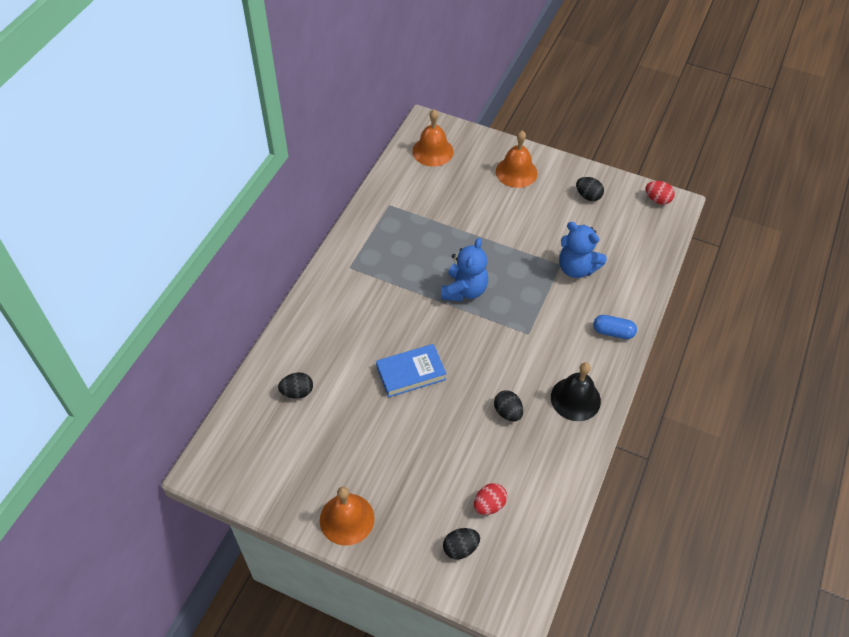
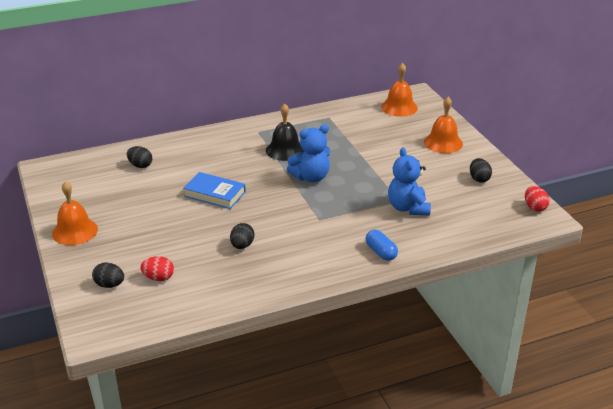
camera: 45 degrees right, 20 degrees down
black bell [551,362,601,421] -> black bell moved to [266,103,304,161]

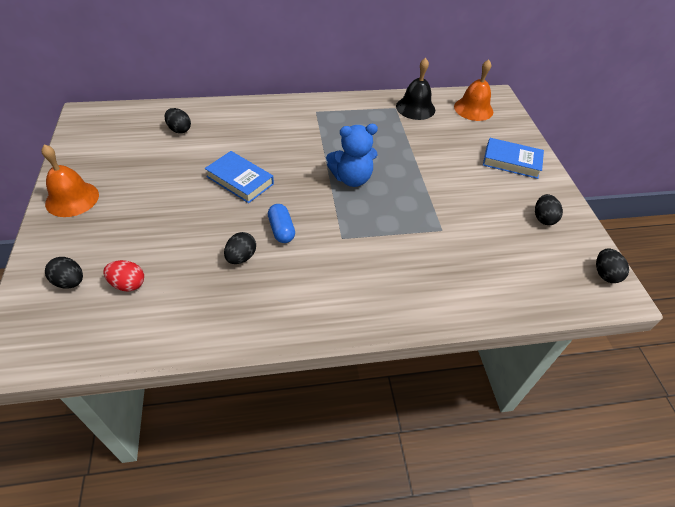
camera: 10 degrees right, 15 degrees up
black bell [266,103,304,161] -> black bell moved to [396,58,435,120]
blue capsule [365,230,398,261] -> blue capsule moved to [268,204,295,243]
blue teddy bear [388,147,431,215] -> none
orange bell [424,97,463,153] -> blue book [483,138,544,179]
red egg [525,186,549,212] -> black egg [596,249,629,283]

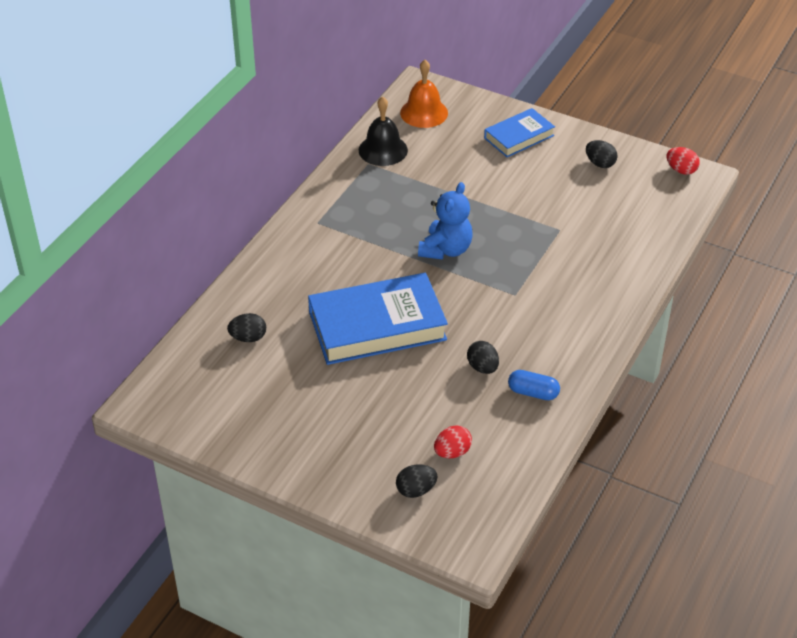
camera: 50 degrees left, 5 degrees down
orange bell [41,144,99,217] -> none
blue book [205,151,274,203] -> blue book [308,273,448,365], size x1.78
blue capsule [268,204,295,243] -> blue capsule moved to [508,370,560,400]
black egg [596,249,629,283] -> red egg [666,147,700,175]

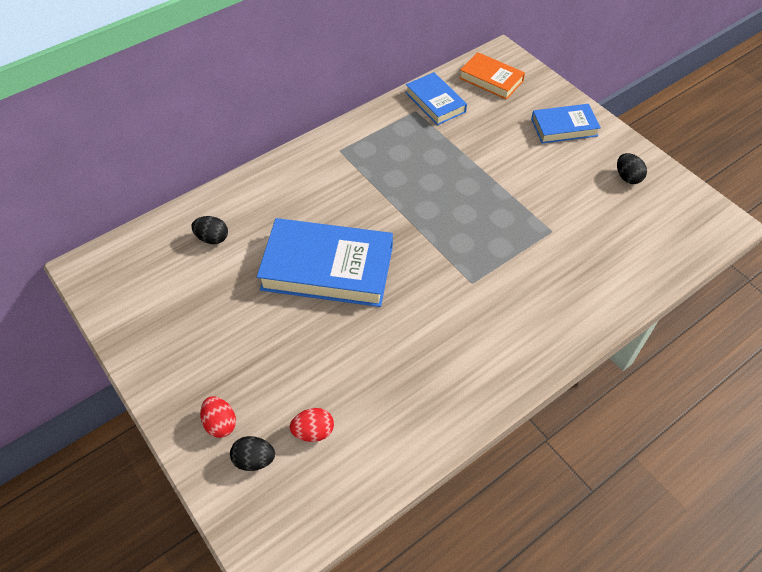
camera: 25 degrees right, 10 degrees up
black bell [359,96,408,166] -> blue book [405,72,467,125]
orange bell [400,60,448,128] -> orange book [459,52,525,100]
blue teddy bear [418,182,473,260] -> none
black egg [467,341,499,374] -> none
blue capsule [508,370,560,400] -> none
red egg [666,147,700,175] -> red egg moved to [200,396,236,438]

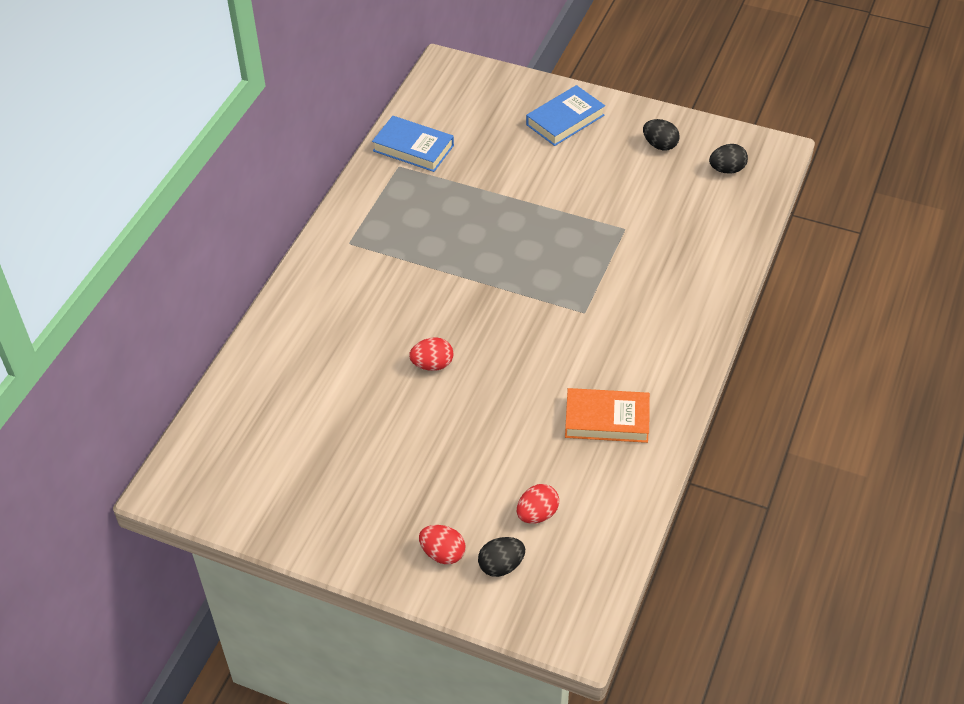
camera: 30 degrees left, 5 degrees down
black egg [191,216,228,244] -> black egg moved to [709,144,748,174]
blue book [257,218,393,307] -> red egg [409,337,453,371]
orange book [459,52,525,100] -> orange book moved to [565,388,650,443]

